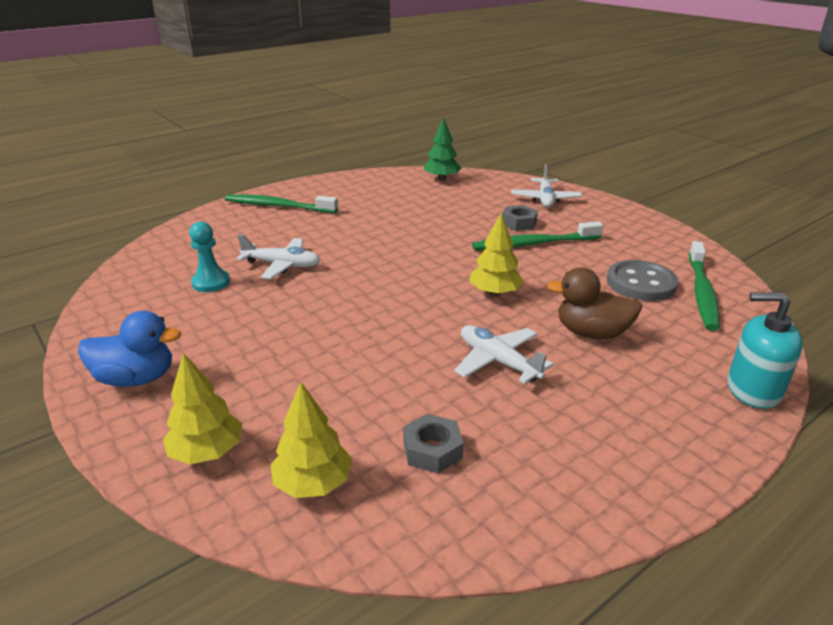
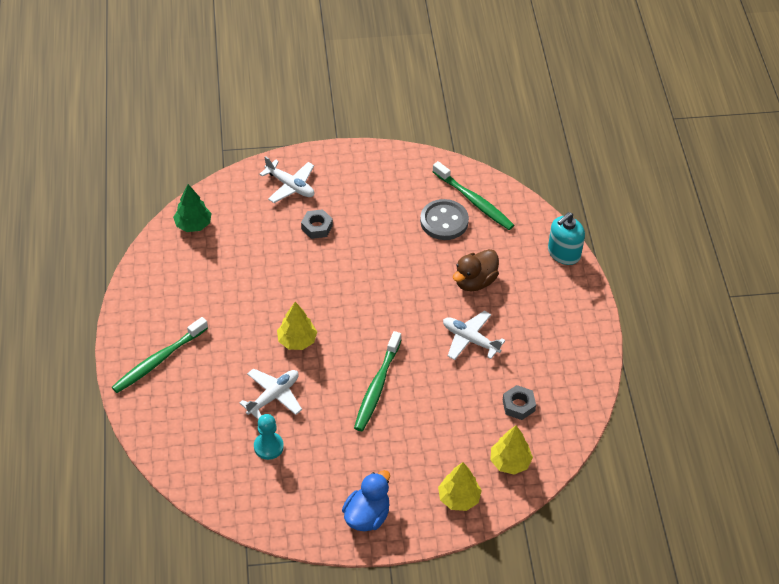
camera: 60 degrees left, 20 degrees up
white plane [455,325,554,384] -> white plane turned 45 degrees clockwise [443,311,506,360]
yellow tree [469,213,524,296] -> yellow tree moved to [277,302,317,350]
green toothbrush [472,221,603,250] -> green toothbrush moved to [354,331,401,431]

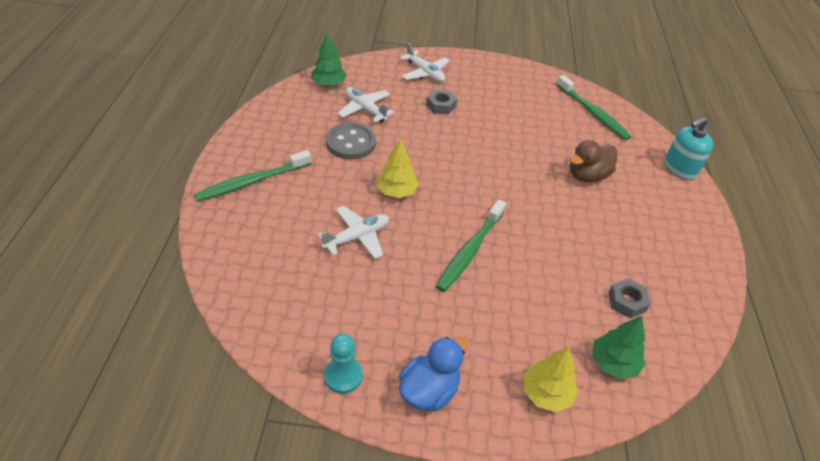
camera: 10 degrees right, 5 degrees down
turquoise pawn [254,414,284,460] -> turquoise pawn moved to [324,334,363,394]
grey button [420,199,469,240] -> grey button moved to [326,122,376,160]
white plane [443,311,506,360] -> white plane moved to [338,87,395,122]
yellow tree [490,426,533,474] -> green tree [592,316,645,379]

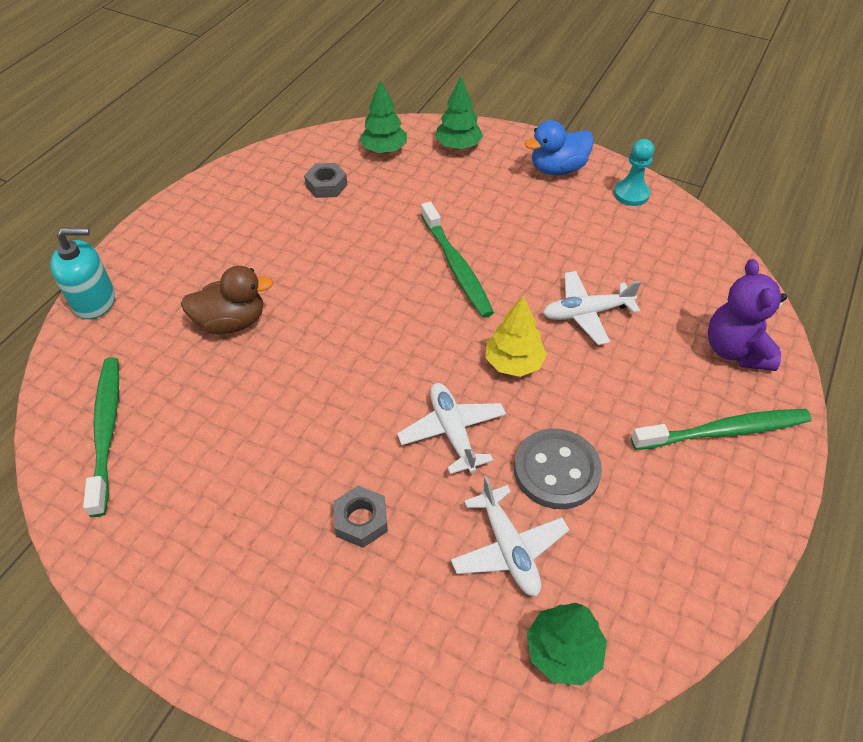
camera: 155 degrees left, 5 degrees up
white plane [399,42,450,82] -> white plane moved to [397,383,506,474]
green toothbrush [436,200,506,292] -> green toothbrush turned 105 degrees clockwise [421,202,494,318]
yellow tree [524,347,578,412] -> green tree [435,77,483,150]
none -> purple teddy bear [708,259,787,371]

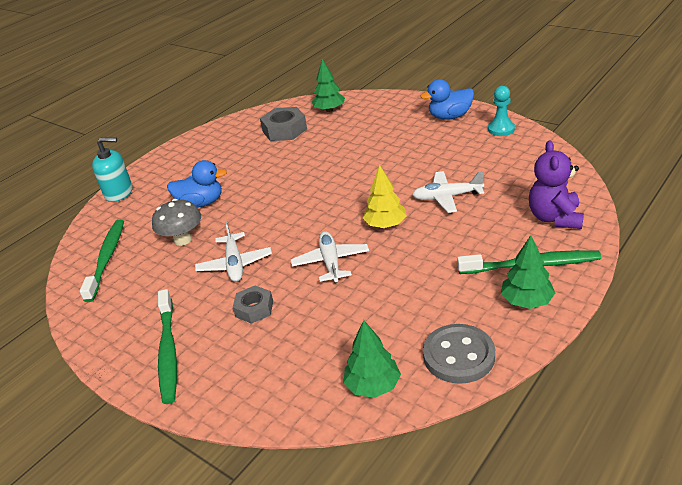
camera: 15 degrees right, 15 degrees down
brown duck [181,266,273,334] -> blue duck [167,160,227,208]
grey nut [304,163,347,198] -> grey nut [260,107,307,141], size x1.59
green toothbrush [421,202,494,318] -> green toothbrush moved to [158,289,177,404]
green tree [435,77,483,150] -> green tree moved to [501,235,555,309]
white plane [451,476,569,596] -> white plane moved to [195,221,272,282]
grey button [514,428,602,509] -> grey button moved to [423,324,495,384]
none -> grey mushroom [152,199,201,246]

